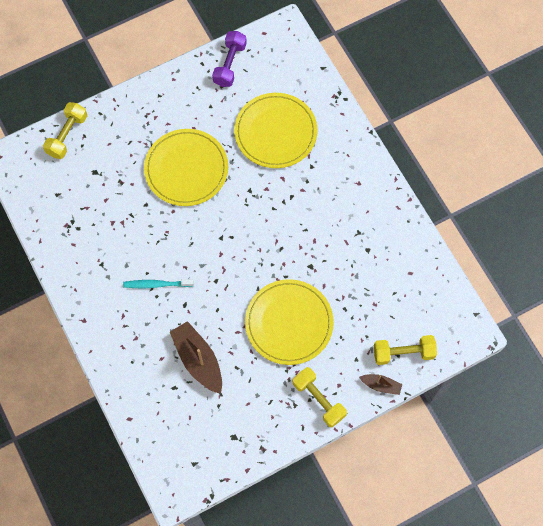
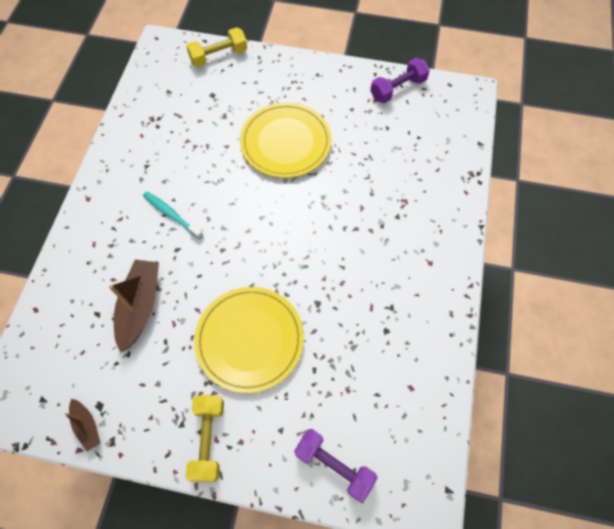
camera: 40 degrees right, 5 degrees down
yellow plate [234,93,318,168] -> none
brown boat [359,374,402,395] -> brown boat moved to [65,399,101,451]
yellow dumbbell [374,335,437,365] -> purple dumbbell [294,429,378,501]

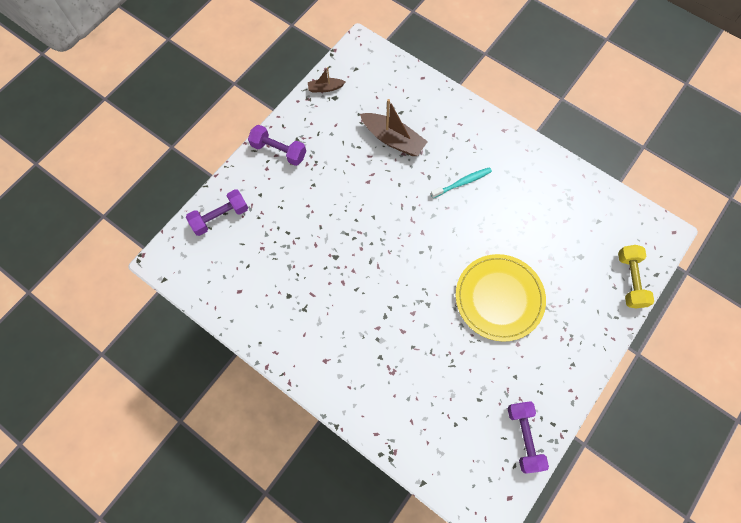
camera: 115 degrees right, 5 degrees up
yellow dumbbell [186,395,224,482] -> purple dumbbell [248,125,306,166]
yellow plate [194,287,304,393] -> none

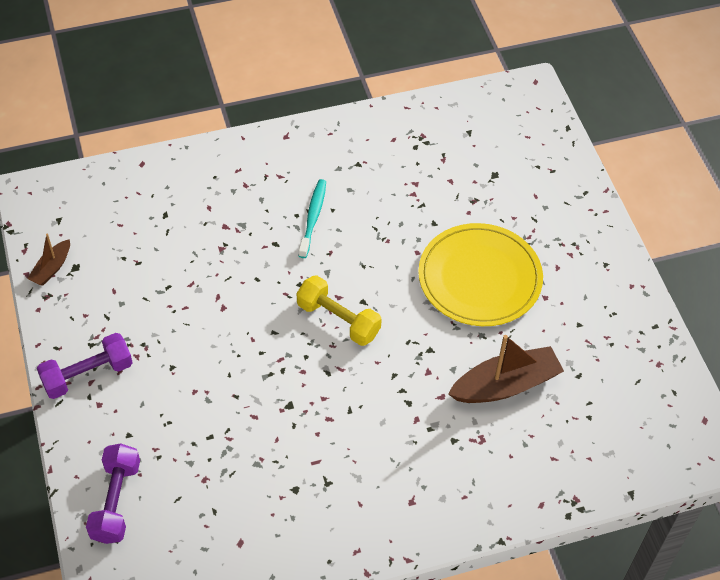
camera: 55 degrees left, 15 degrees down
brown boat [360,99,428,156] -> brown boat moved to [448,335,564,403]
purple dumbbell [507,401,549,473] -> none
yellow dumbbell [618,245,654,308] -> yellow dumbbell moved to [297,275,382,346]

